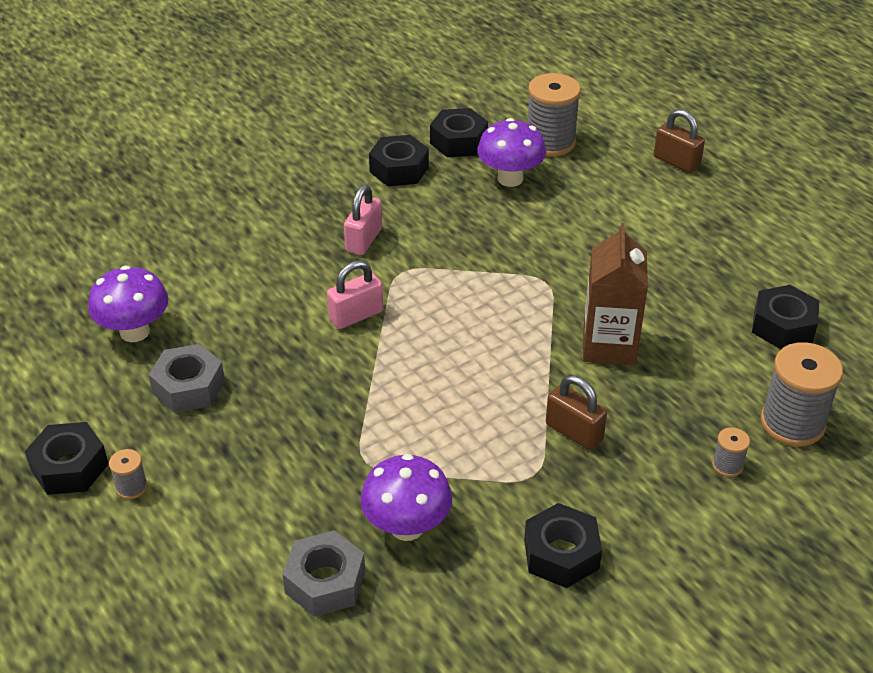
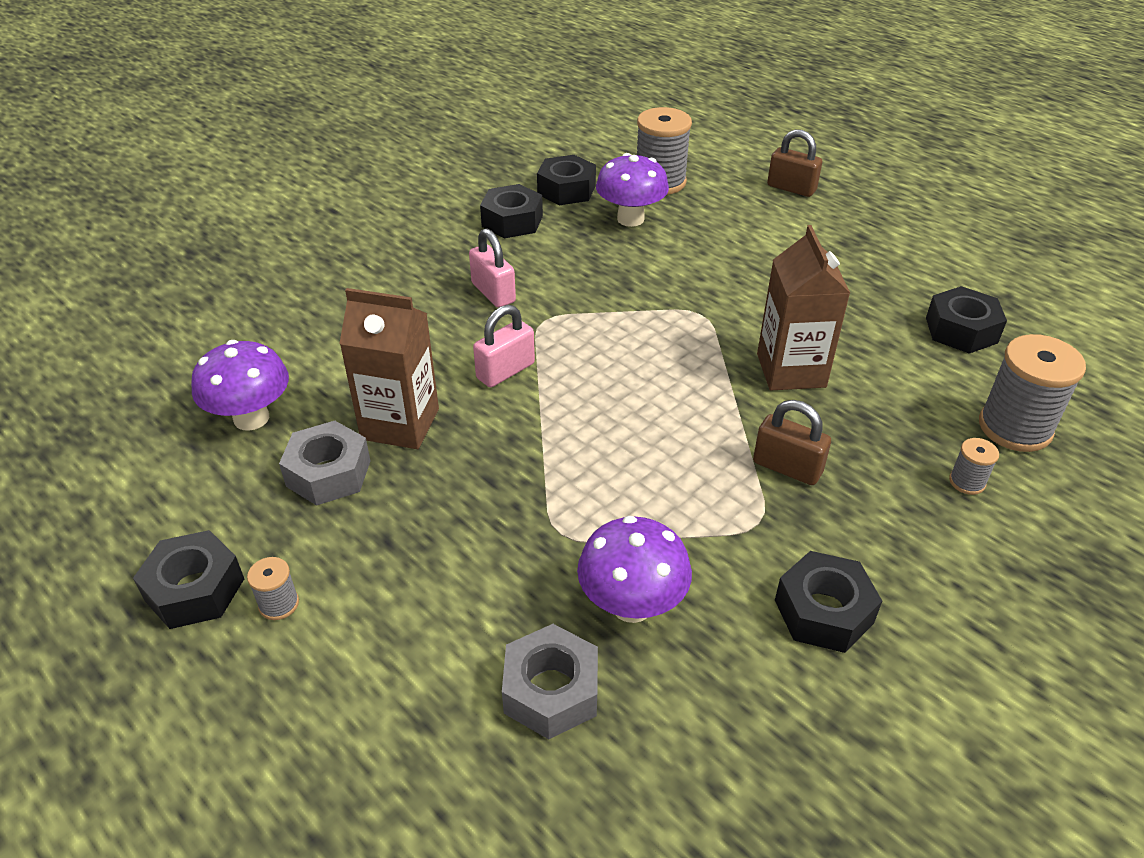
camera: 10 degrees left, 0 degrees up
pink padlock [344,184,382,255] -> pink padlock turned 45 degrees counterclockwise [469,228,516,308]
none -> brown carton [339,288,439,449]

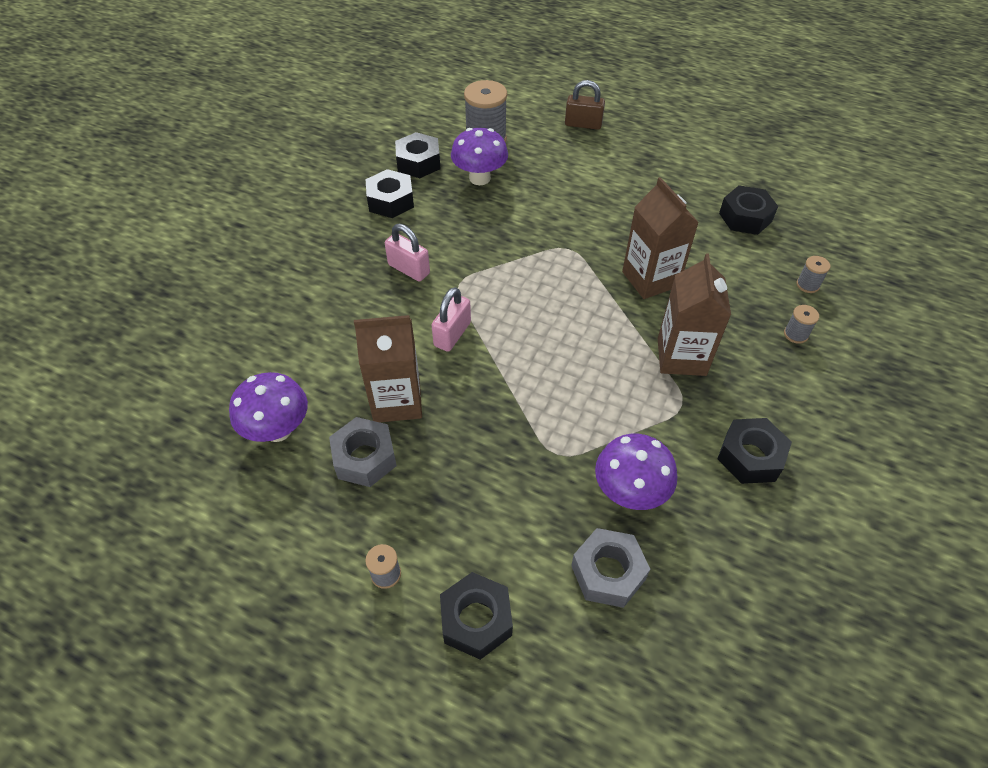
camera: 20 degrees left, 10 degrees up
black nut [133,530,244,629] -> black nut moved to [440,572,513,660]
brown padlock [753,400,831,485] -> brown carton [658,253,731,376]
grey spool [979,334,1086,452] -> grey spool [796,256,830,293], size x0.47

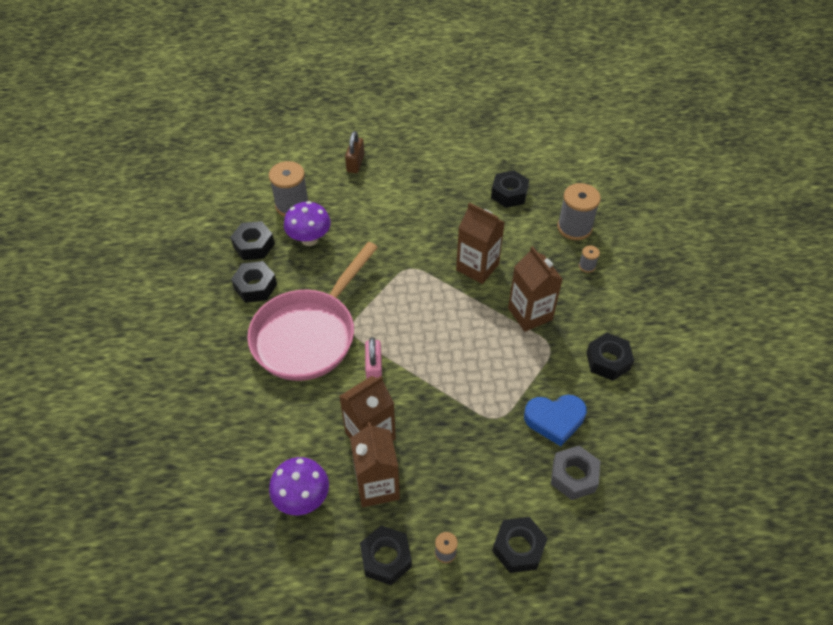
camera: 30 degrees left, 0 degrees up
grey nut [329,417,397,487] -> brown carton [350,422,400,507]
pink padlock [385,224,430,281] -> pink pan [247,242,378,381]
brown padlock [565,80,605,130] -> brown padlock turned 60 degrees counterclockwise [345,131,364,173]
purple mushroom [595,434,677,510] -> blue heart [524,395,587,446]
grey spool [796,256,830,293] -> grey spool [557,183,601,240], size x2.13
none -> black nut [360,525,412,585]

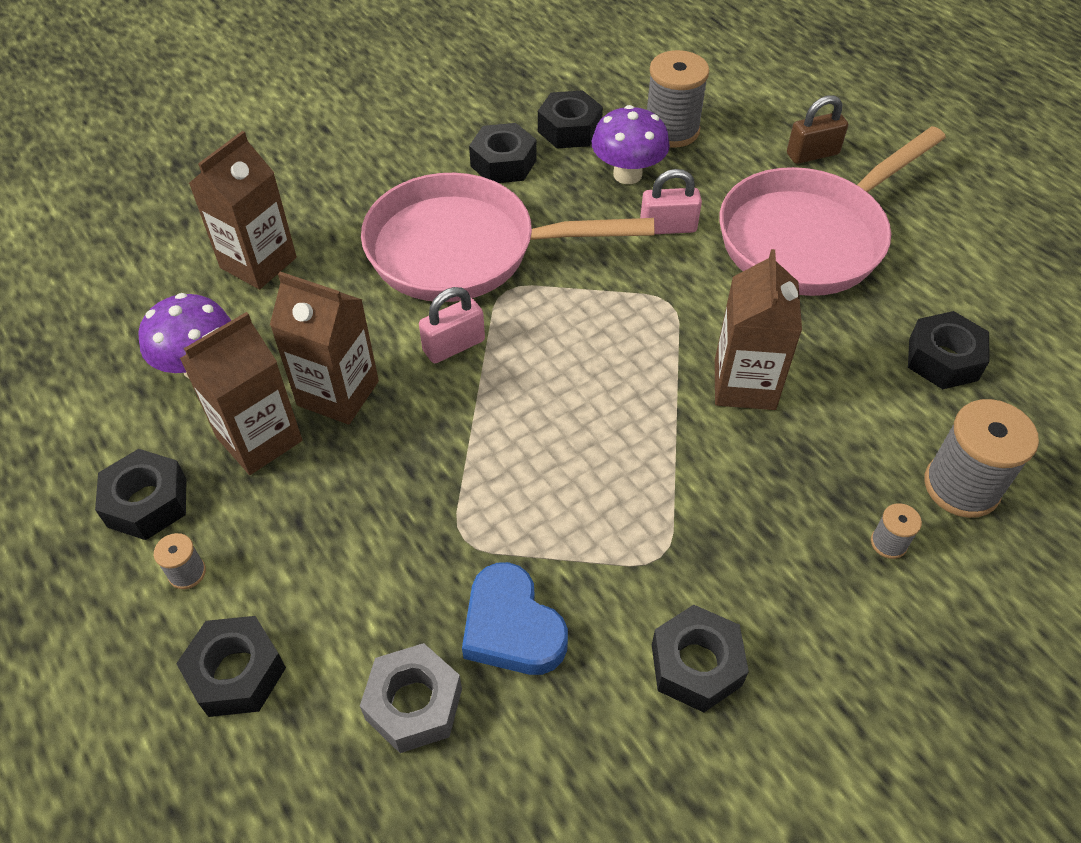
camera: 60 degrees right, 0 degrees up
brown carton [508,246,563,332] -> brown carton moved to [188,131,297,289]
none -> pink padlock [640,169,702,234]
none -> pink pan [720,126,946,296]

